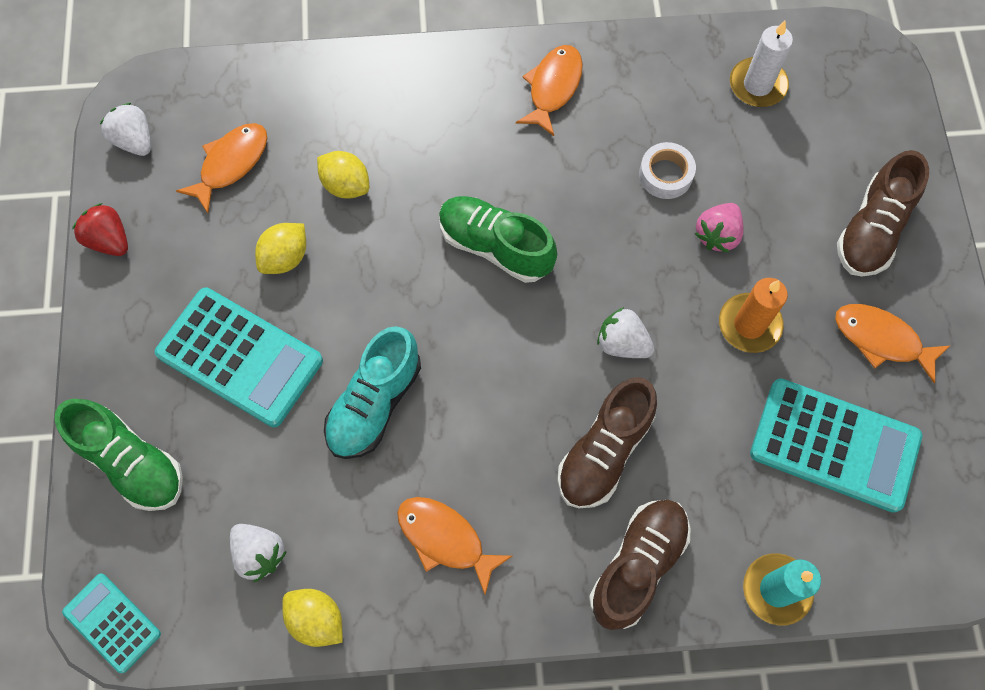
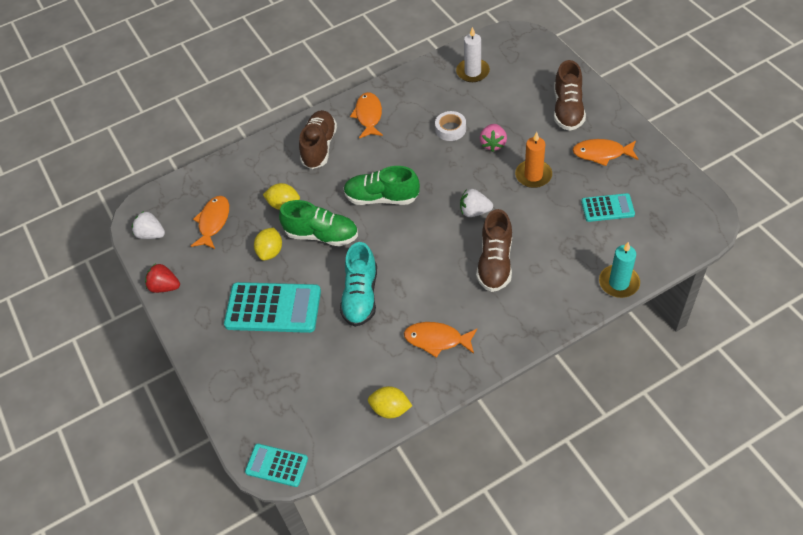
camera: 20 degrees left, 15 degrees down
green shoe [54,399,183,511] -> green shoe moved to [279,200,358,246]
white strawberry [230,524,287,582] -> none
brown shoe [589,500,690,630] -> brown shoe moved to [299,110,337,169]
turquoise calculator [750,378,922,513] -> turquoise calculator [581,193,635,222], size x0.56

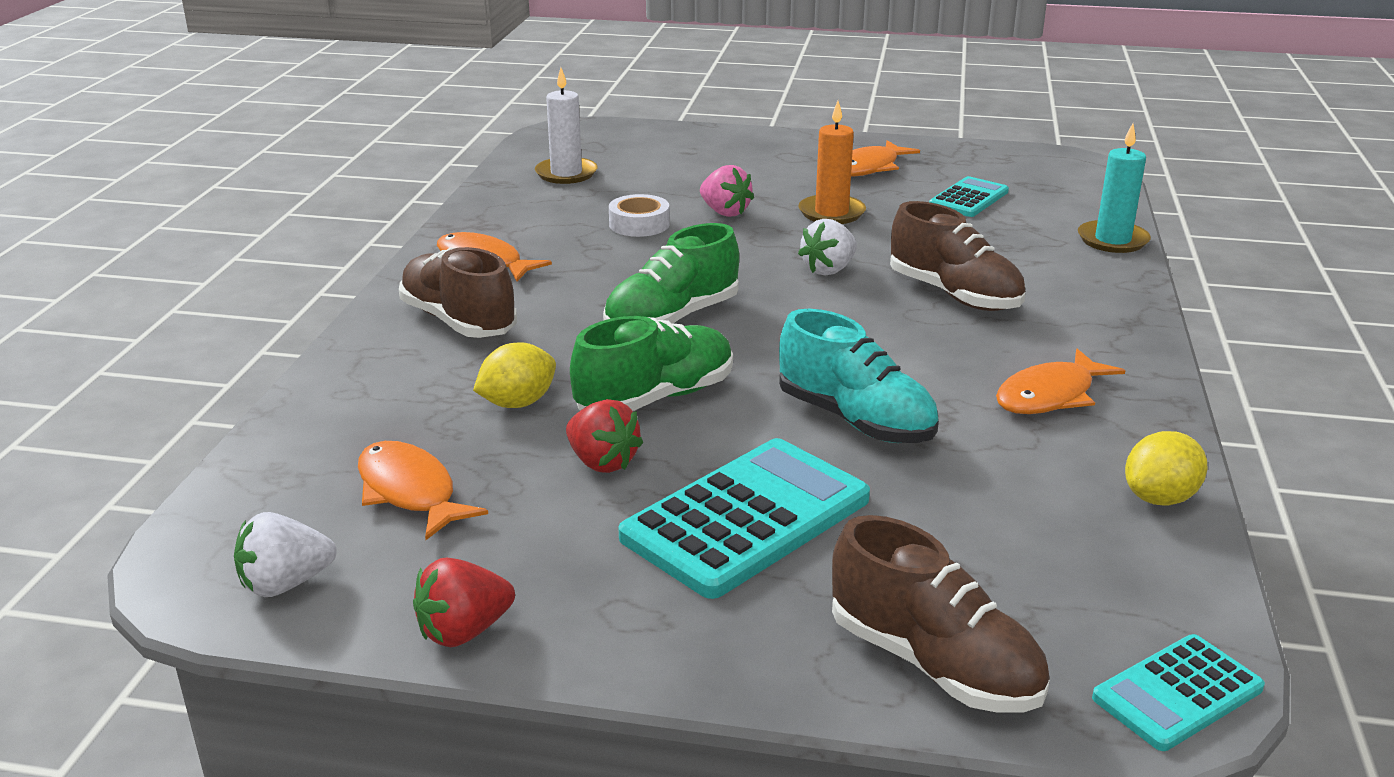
camera: 55 degrees left, 25 degrees down
yellow lemon [254,227,282,260] -> red strawberry [566,399,643,473]
brown shoe [554,60,586,131] -> brown shoe moved to [832,515,1050,712]

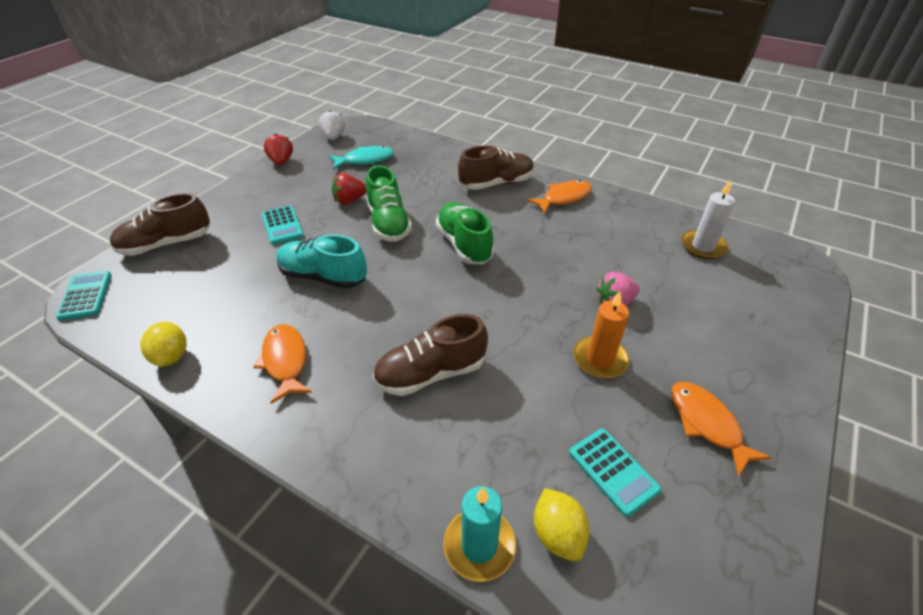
camera: 110 degrees right, 15 degrees up
orange fish [358,441,488,540] -> turquoise fish [329,146,394,169]
yellow lemon [473,342,556,408] -> yellow lemon moved to [534,488,590,562]
white tape [609,194,670,237] -> none
turquoise calculator [618,438,870,599] -> turquoise calculator [262,205,304,245], size x0.56
turquoise shoe [779,309,939,443] -> turquoise shoe turned 45 degrees clockwise [277,235,367,289]
white strawberry [798,219,857,275] -> none

